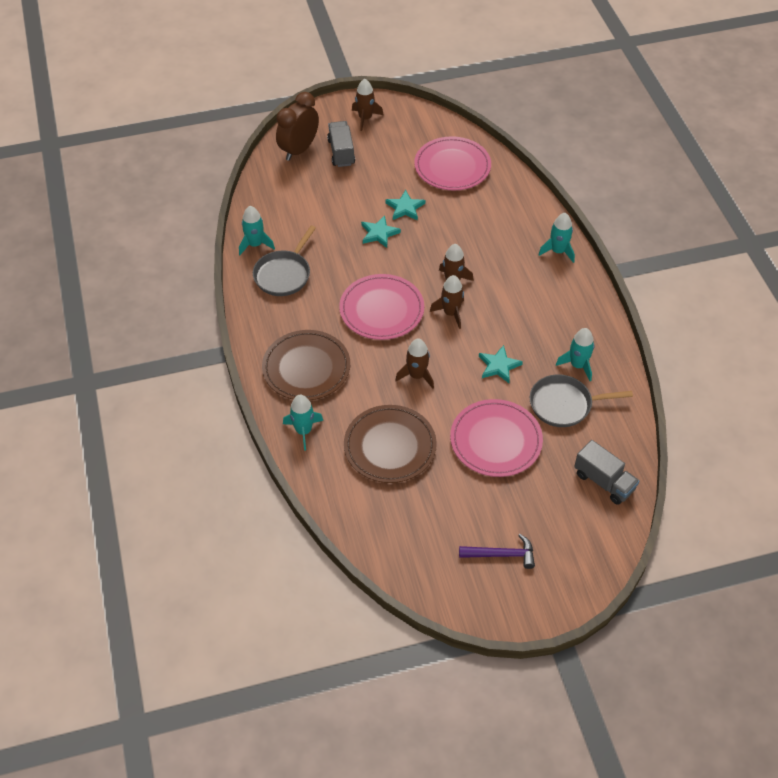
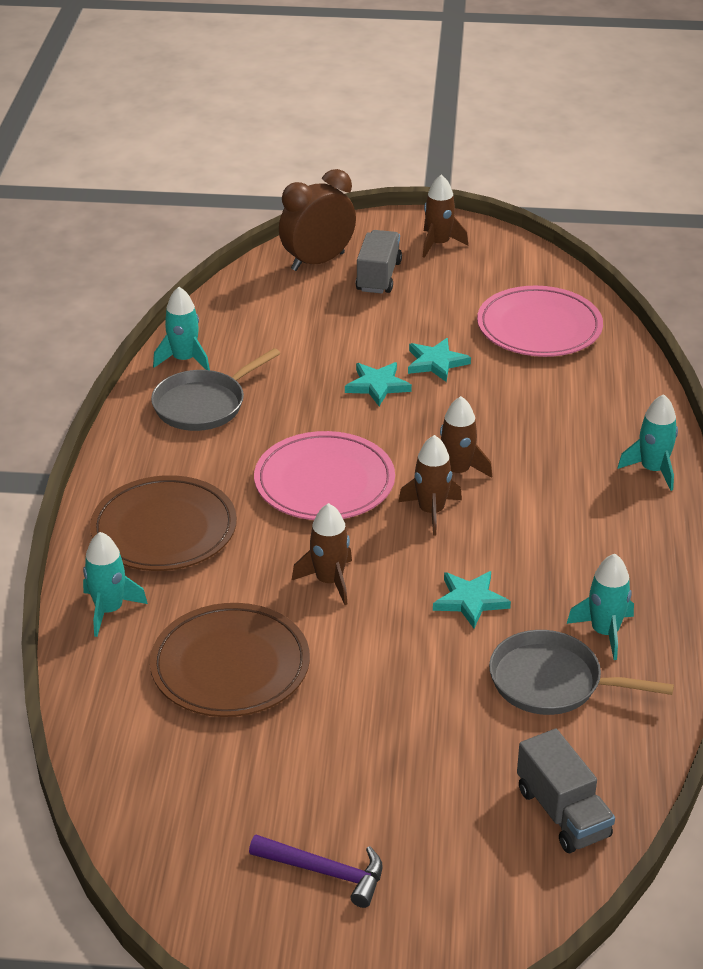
camera: 20 degrees right, 15 degrees down
pink plate [450,399,543,477] -> none

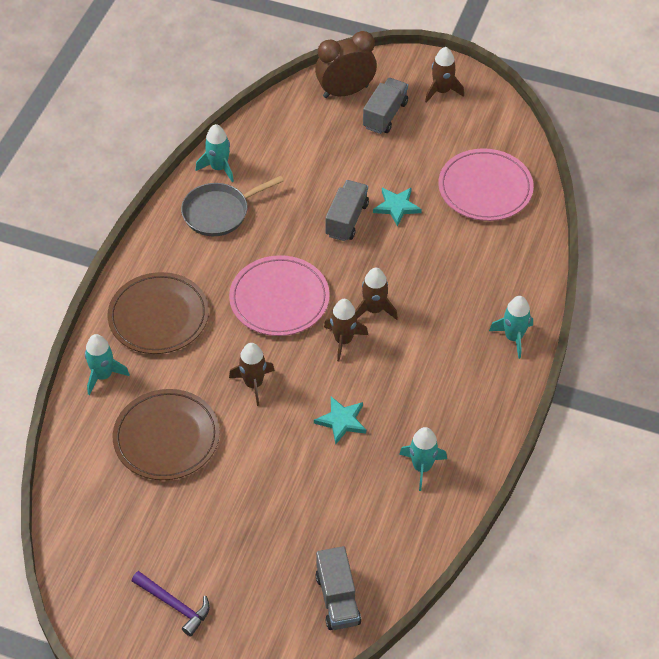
camera: 15 degrees right, 15 degrees up
turquoise star [345,362,412,406] -> grey truck [325,180,369,241]
grey pan [489,630,674,715] -> none

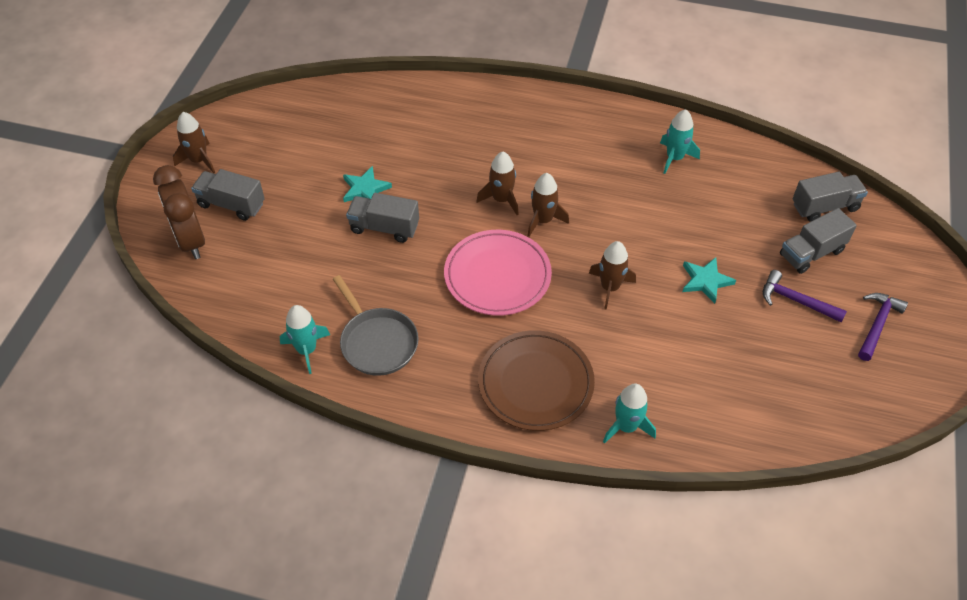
camera: 95 degrees left, 0 degrees up
brown plate [113,389,220,480] -> none
turquoise star [314,397,366,444] -> turquoise star moved to [682,257,736,304]
pink plate [438,148,534,221] -> none
turquoise rocket [489,296,533,359] -> none
none -> purple hammer [763,270,847,322]
none -> grey truck [780,208,857,274]

